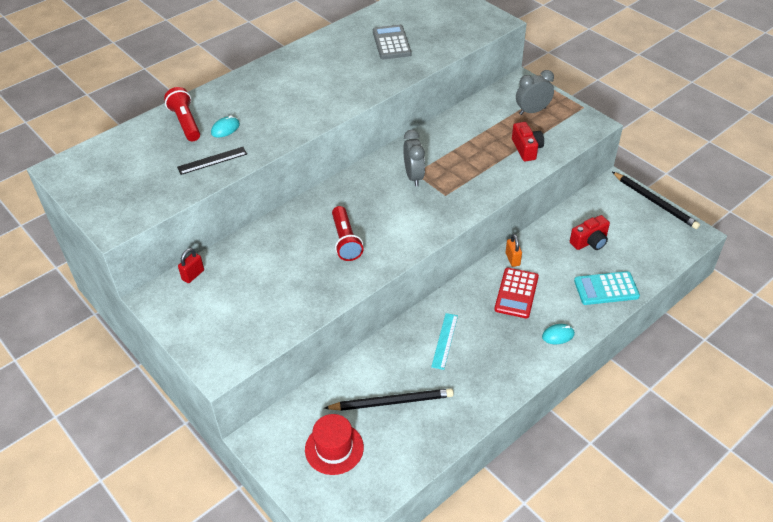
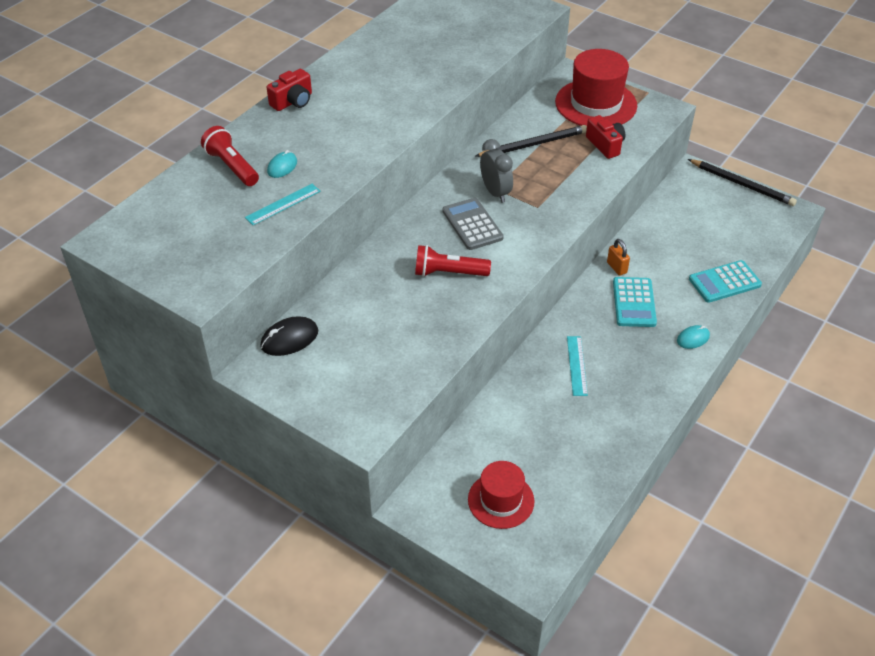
camera: 15 degrees left, 0 degrees up
black ruler [177,147,247,175] -> turquoise ruler [245,184,321,225]
red padlock [178,248,204,283] -> black mouse [260,317,318,356]
black pencil [324,388,454,411] -> black pencil moved to [475,125,587,157]
red flashlight [332,206,363,261] -> red flashlight turned 120 degrees clockwise [415,245,491,277]
grey calculator [373,25,412,59] -> grey calculator moved to [442,198,504,250]
red calculator [494,268,539,318] -> turquoise calculator [613,277,657,327]
grey clock [516,70,554,115] -> red hat [555,49,637,126]
red camera [570,215,610,250] -> red camera moved to [267,69,312,111]

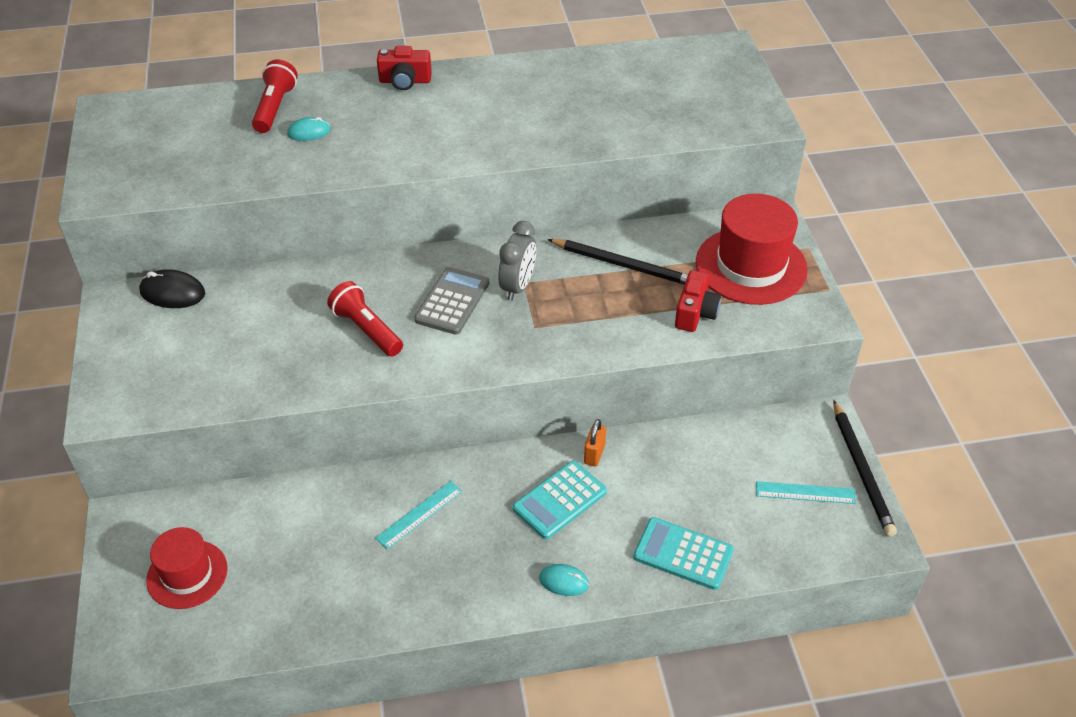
camera: 45 degrees right, 0 degrees up
turquoise ruler [245,184,321,225] -> turquoise ruler moved to [756,481,856,504]

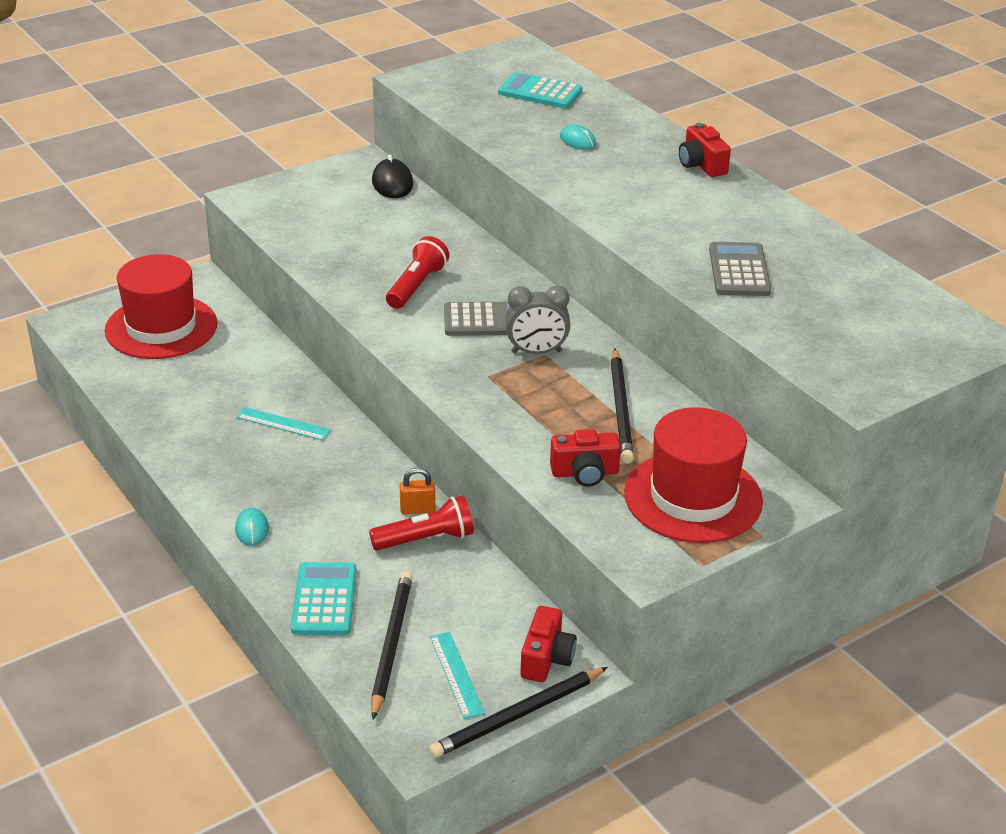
camera: 65 degrees right, 10 degrees down
red hat [146,527,228,609] -> red hat [105,254,217,359], size x1.60
red flashlight [252,59,298,133] -> red flashlight moved to [369,495,474,551]
turquoise calculator [513,461,607,539] -> turquoise calculator moved to [498,72,583,108]
none -> black pencil [371,571,413,720]
none -> red camera [520,606,577,682]
none -> grey calculator [709,242,771,296]

